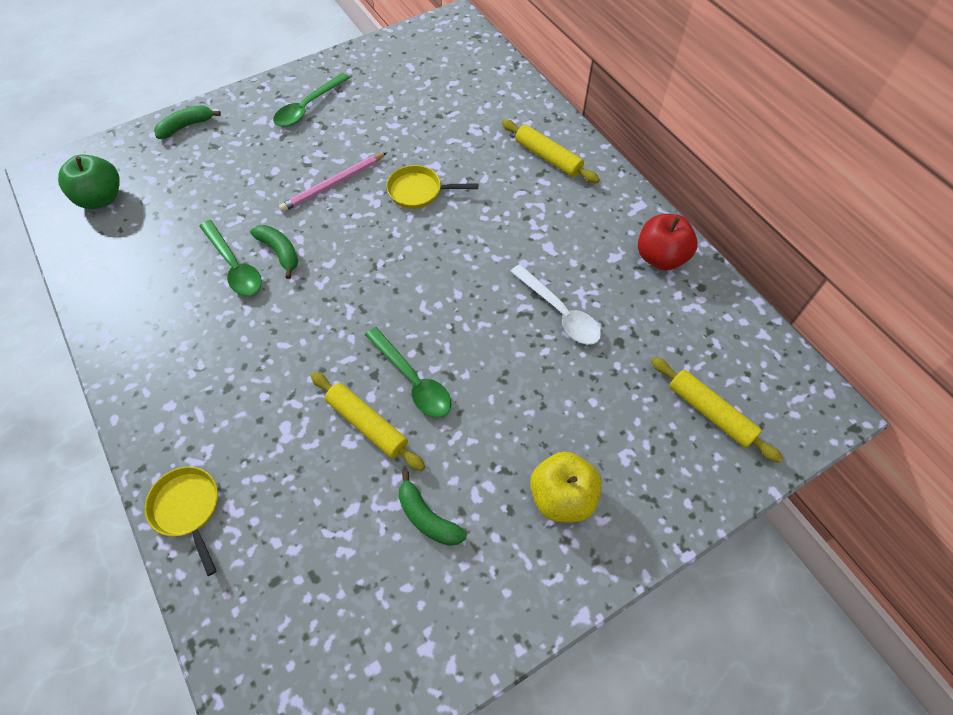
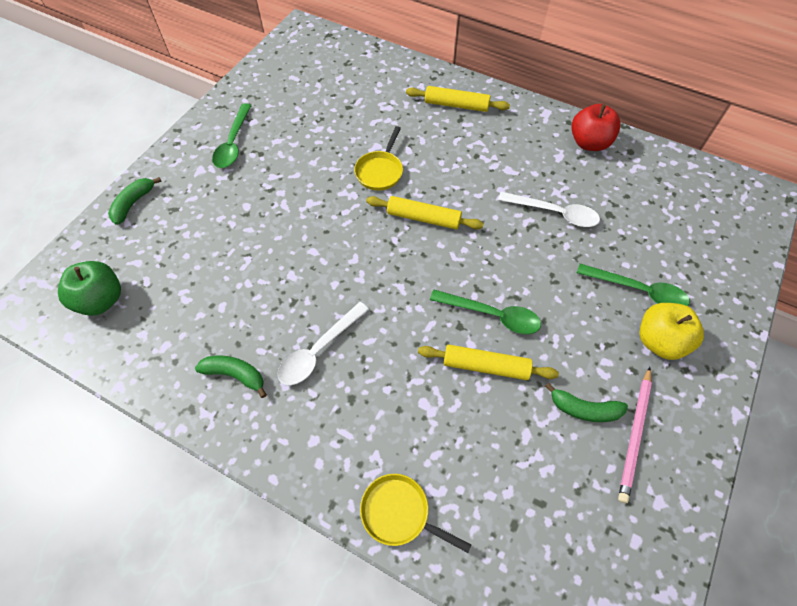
camera: 30 degrees left, 0 degrees up
green spoon [199,220,262,296] -> green spoon moved to [577,264,690,306]
green banana [250,225,298,279] -> green banana moved to [195,356,267,398]
pink pencil [279,152,387,212] -> pink pencil moved to [618,367,652,503]
yellow pan [386,165,478,209] -> yellow pan turned 45 degrees counterclockwise [354,126,403,191]
yellow rolling pin [651,357,783,463] -> yellow rolling pin moved to [366,196,484,229]
none -> white spoon [278,302,369,386]

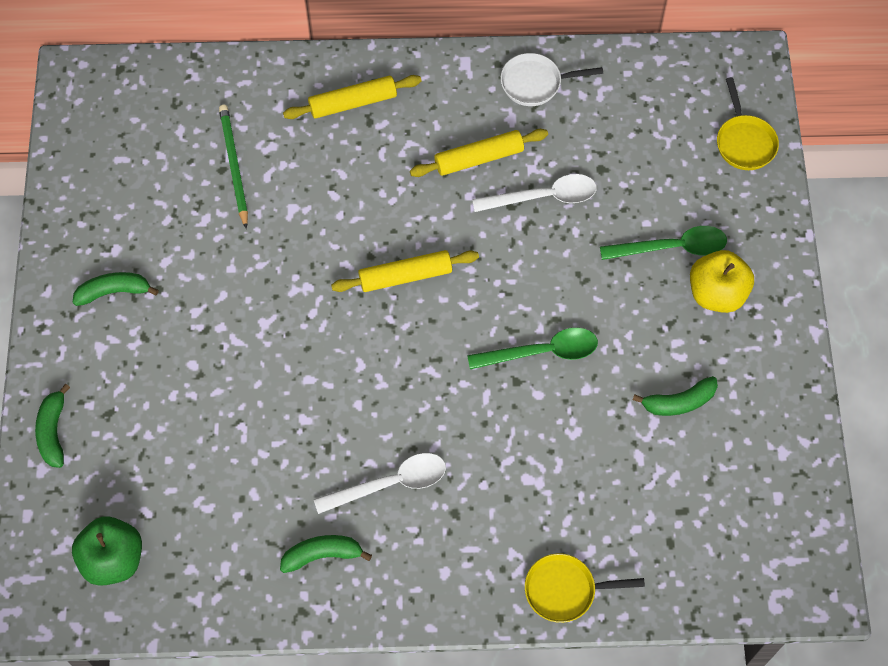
camera: 30 degrees left, 5 degrees up
green spoon [212,103,252,168] -> green banana [72,272,159,306]
white spoon [278,302,369,386] -> white spoon turned 120 degrees counterclockwise [314,453,446,514]
yellow pan [354,126,403,191] -> yellow pan moved to [717,77,779,170]
yellow rolling pin [418,345,559,380] -> yellow rolling pin moved to [410,129,548,177]
red apple [571,104,621,151] -> white pan [500,53,603,106]
pink pencil [618,367,652,503] -> none
none -> green pencil [219,105,248,229]

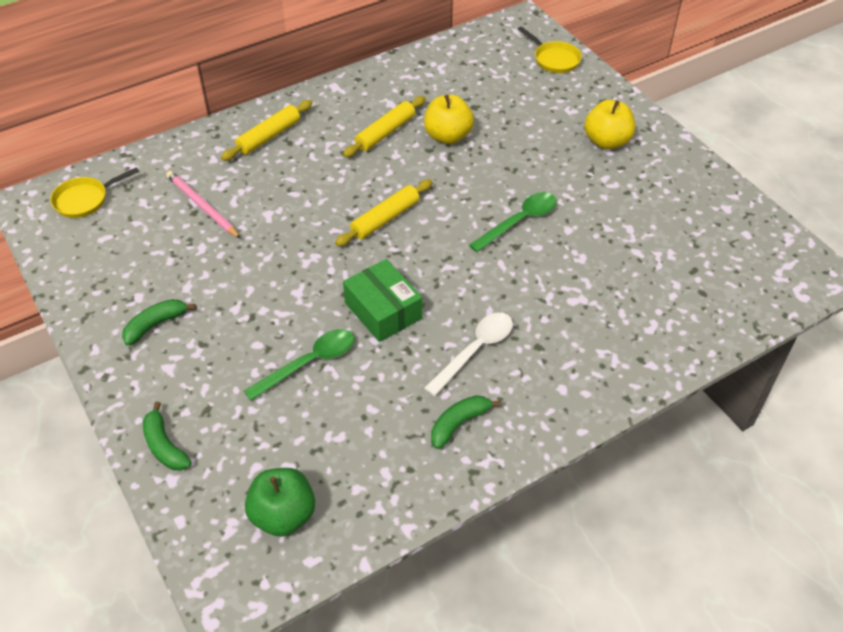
camera: 30 degrees left, 15 degrees down
green pencil [219,105,248,229] -> pink pencil [166,171,241,239]
white spoon [472,174,597,212] -> yellow apple [424,95,474,144]
white pan [500,53,603,106] -> none
yellow pan [525,553,645,623] -> yellow pan moved to [50,167,139,218]
green spoon [600,226,727,260] -> green spoon moved to [244,329,354,401]
green banana [633,376,718,416] -> none
none -> green box [343,259,423,342]

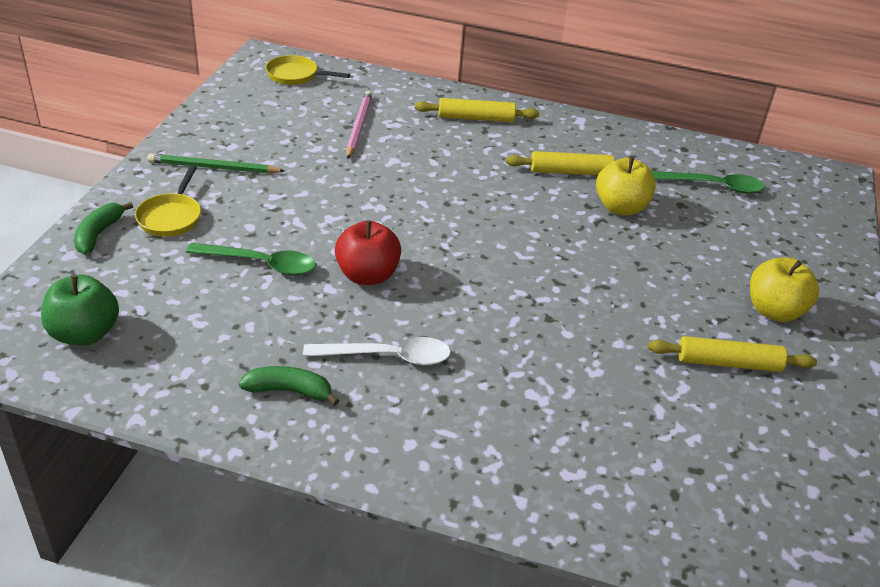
camera: 45 degrees right, 10 degrees down
green banana [122,299,196,346] -> green pencil [148,153,285,174]
yellow rolling pin [335,179,433,246] -> yellow rolling pin moved to [648,336,817,372]
green box [343,259,423,342] -> red apple [335,220,401,285]
green spoon [469,192,557,253] -> green spoon moved to [652,171,765,194]
yellow pan [518,26,582,73] -> yellow pan moved to [135,166,201,237]

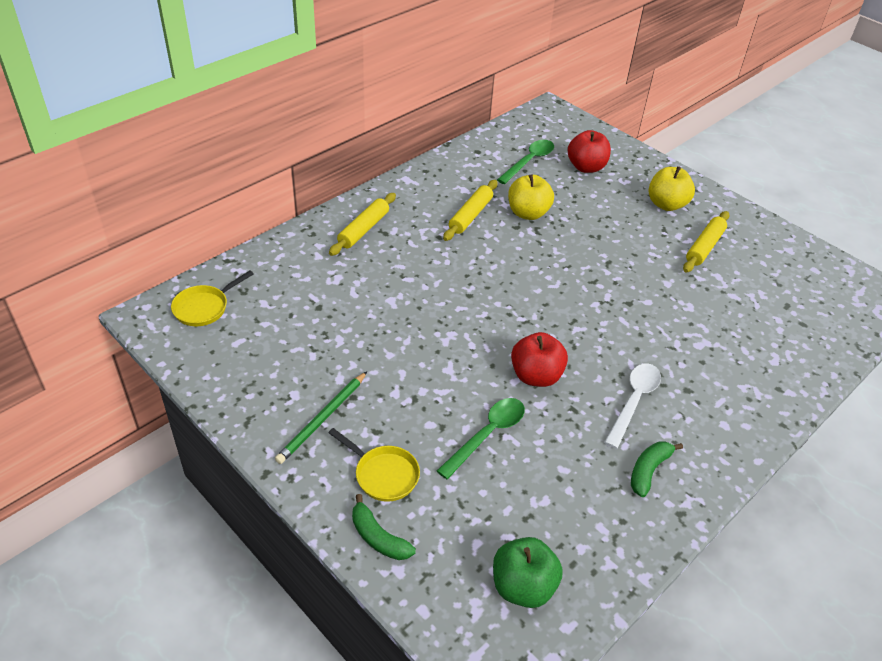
camera: 60 degrees left, 5 degrees up
pink pencil [346,91,372,159] -> none
none -> red apple [568,130,611,173]

